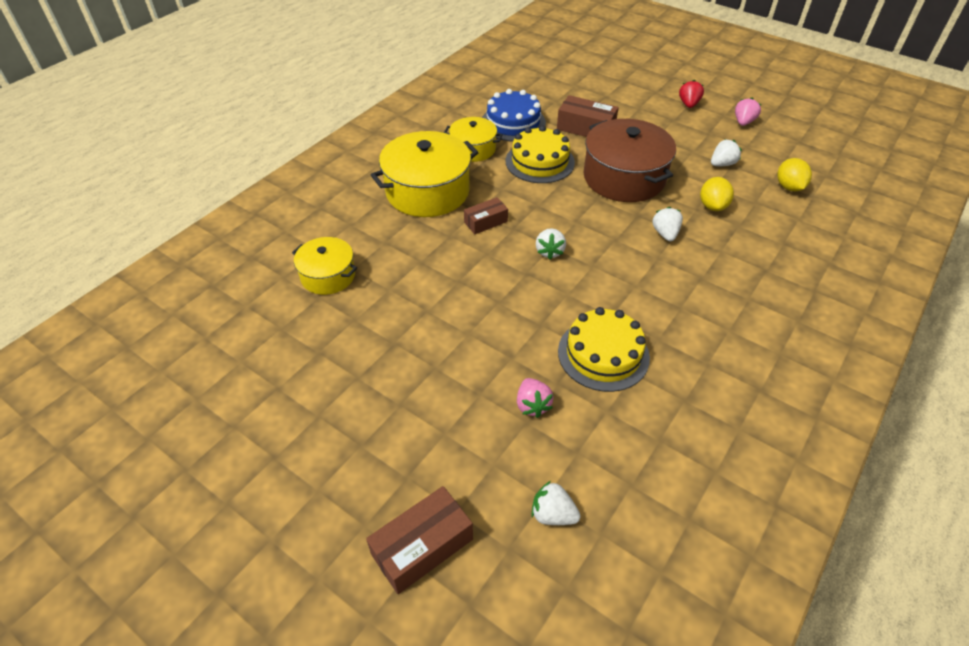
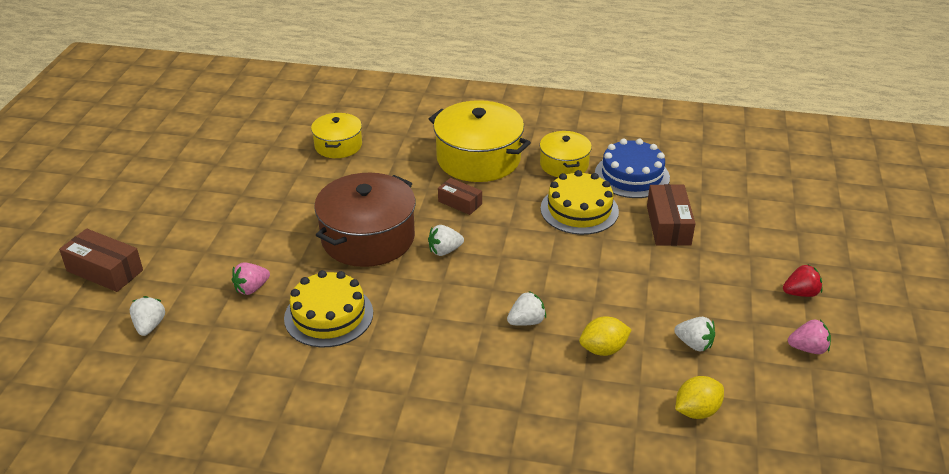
camera: 65 degrees right, 10 degrees down
brown pot [583,119,676,202] -> brown pot moved to [314,173,416,267]

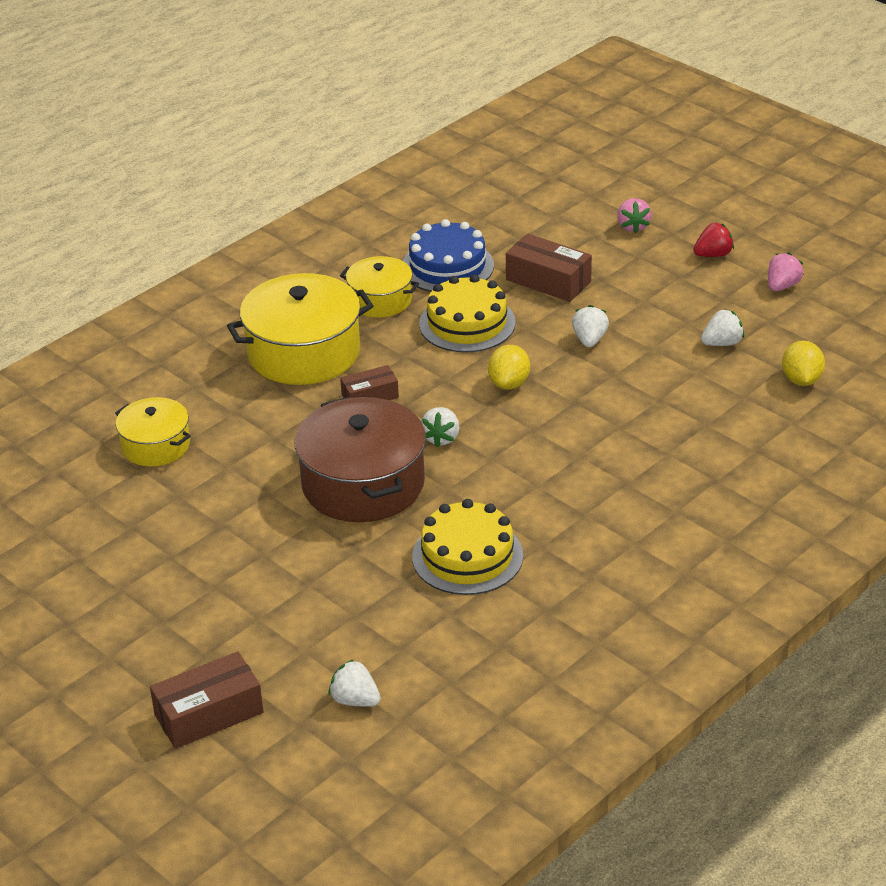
camera: 55 degrees left, 0 degrees up
pink strawberry [232,262,270,295] -> pink strawberry moved to [617,198,652,234]
white strawberry [507,291,546,326] -> white strawberry moved to [572,305,609,347]
yellow lemon [579,316,632,356] -> yellow lemon moved to [488,345,530,390]
red strawberry [783,265,822,297] -> red strawberry turned 45 degrees clockwise [693,223,734,257]

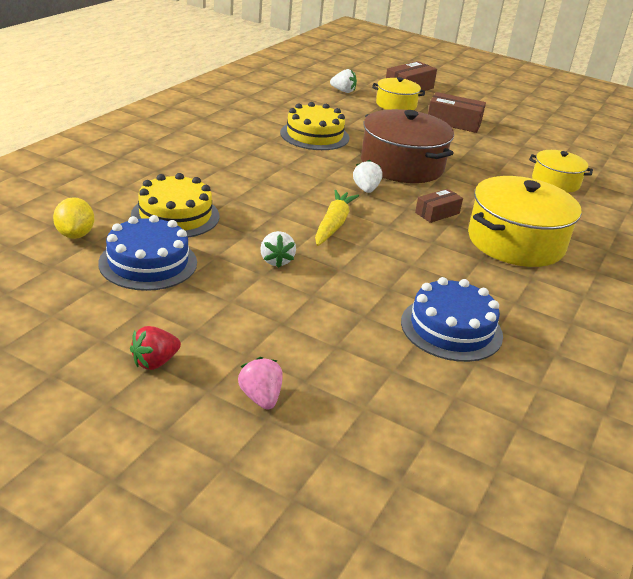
camera: 160 degrees right, 5 degrees down
yellow pot [340,256,419,318] -> yellow pot moved to [372,77,425,110]
yellow cake [419,275,516,352] -> yellow cake moved to [131,173,219,238]
yellow lemon [488,345,530,390] -> yellow carrot [315,190,359,246]
brown box [506,234,592,302] -> brown box moved to [428,92,486,133]
white strawberry [701,309,744,346] -> blue cake [98,215,197,291]
pink strawberry [768,252,804,291] -> none

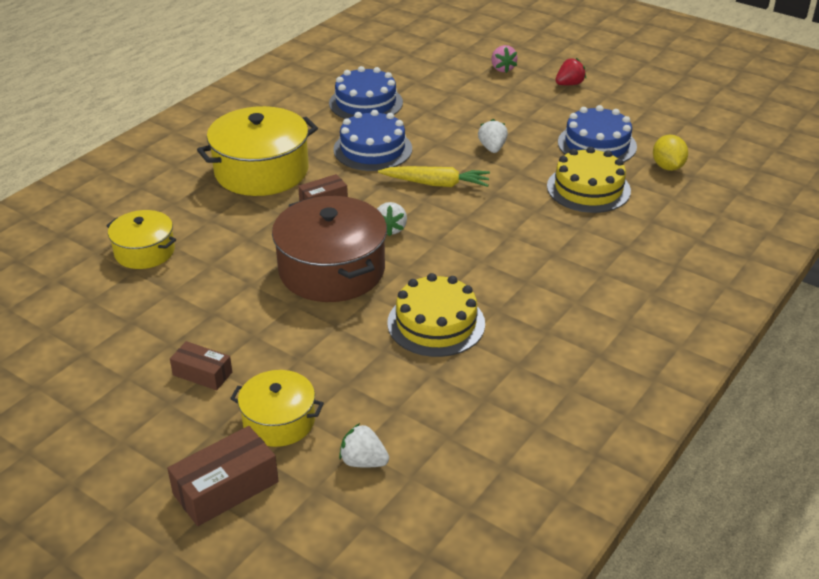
camera: 170 degrees left, 5 degrees up
yellow carrot [315,190,359,246] -> yellow carrot turned 105 degrees counterclockwise [378,166,490,187]
brown box [428,92,486,133] -> brown box [170,341,232,390], size x0.63
none -> blue cake [333,110,412,171]

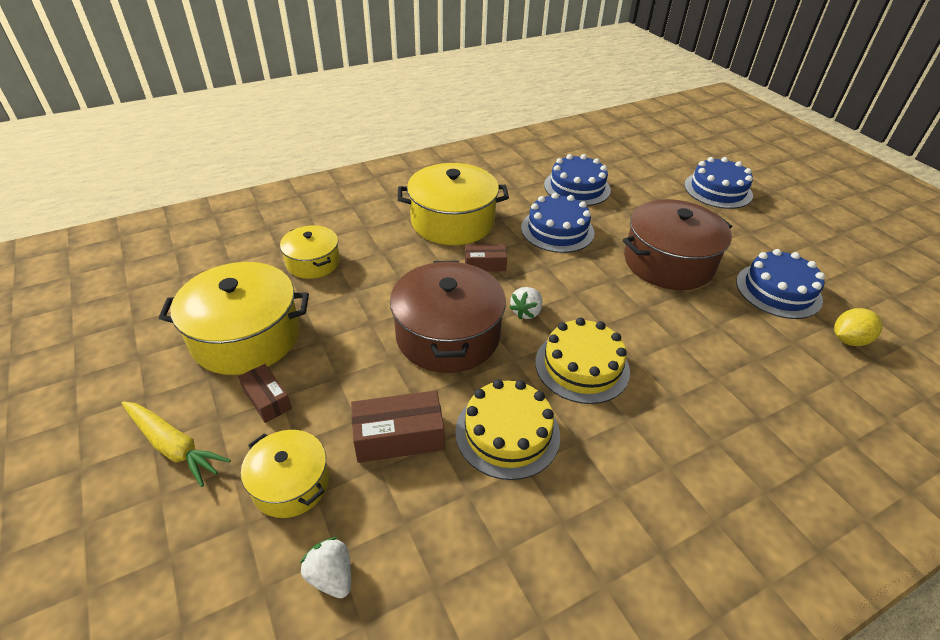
camera: 25 degrees right, 5 degrees up
brown box [167,426,279,526] -> brown box moved to [351,390,444,463]
yellow carrot [378,166,490,187] -> yellow carrot moved to [122,401,231,487]
white strawberry [478,119,508,153] -> brown pot [623,199,732,290]
pink strawberry [491,45,518,73] -> blue cake [684,157,753,209]
yellow cake [547,147,631,213] -> yellow cake moved to [535,317,630,404]
red strawberry [556,58,586,85] -> none
yellow lemon [653,135,688,171] -> yellow lemon turned 45 degrees clockwise [834,308,882,346]
none -> yellow pot [159,262,309,375]

